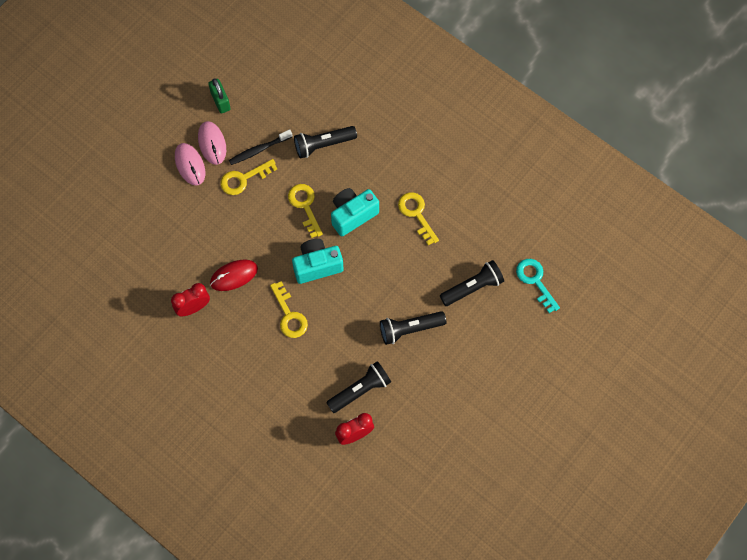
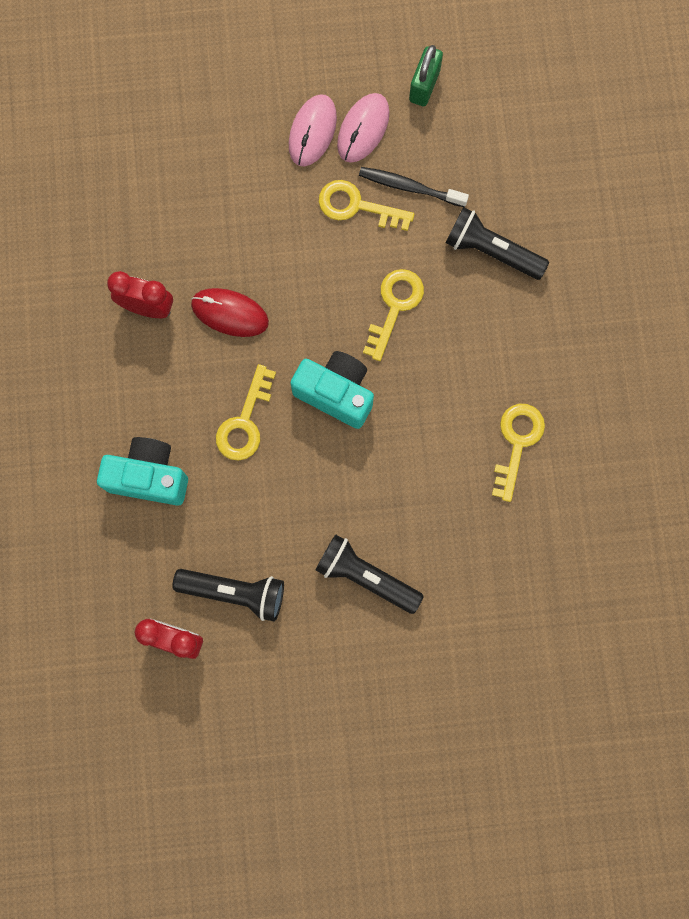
camera: 45 degrees right, 10 degrees up
turquoise camera [331,188,379,236] -> turquoise camera moved to [97,437,188,506]
black flashlight [440,260,504,306] -> none
turquoise key [516,259,560,313] -> none

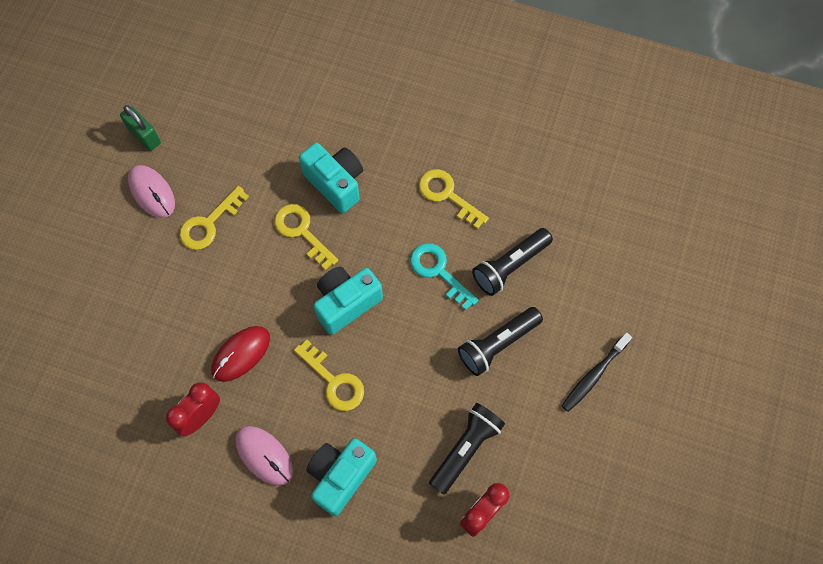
camera: 65 degrees left, 10 degrees down
pink mouse [289,94,337,166] -> pink mouse moved to [235,426,293,486]
black toothbrush [359,167,469,207] -> black toothbrush moved to [562,333,632,412]
black flashlight [445,207,549,280] -> black flashlight moved to [472,228,553,296]
none -> turquoise camera [299,143,363,213]
none -> turquoise key [410,243,478,310]

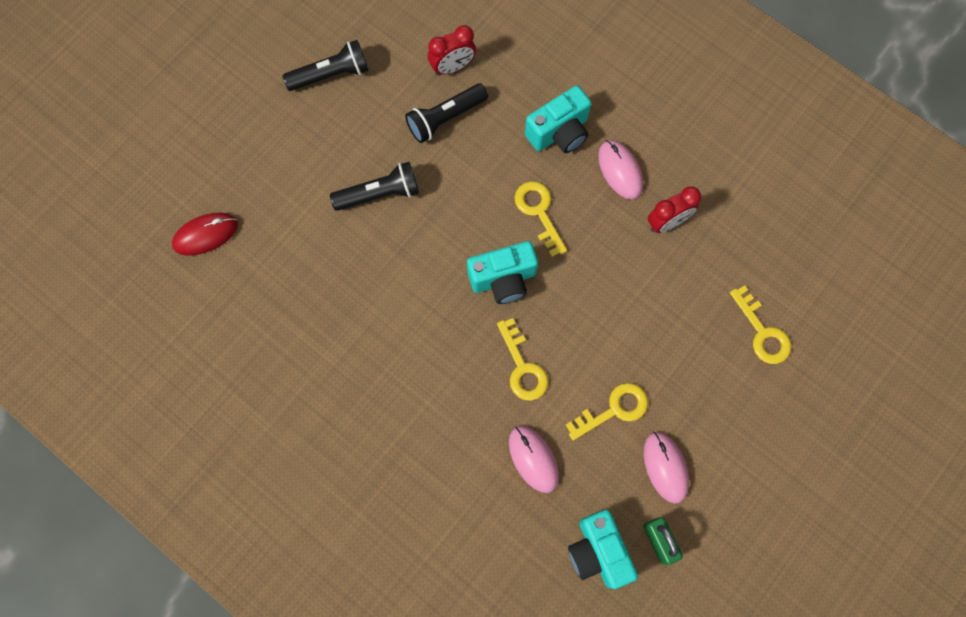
camera: 160 degrees left, 5 degrees up
red mouse [211,326,270,382] -> red mouse moved to [172,213,238,256]
turquoise camera [299,143,363,213] -> turquoise camera moved to [568,510,638,589]
turquoise key [410,243,478,310] -> none
yellow key [419,169,489,229] -> yellow key moved to [730,285,791,364]
black flashlight [472,228,553,296] -> black flashlight moved to [282,40,369,91]
black toothbrush [562,333,632,412] -> none
none -> pink mouse [509,426,559,493]

